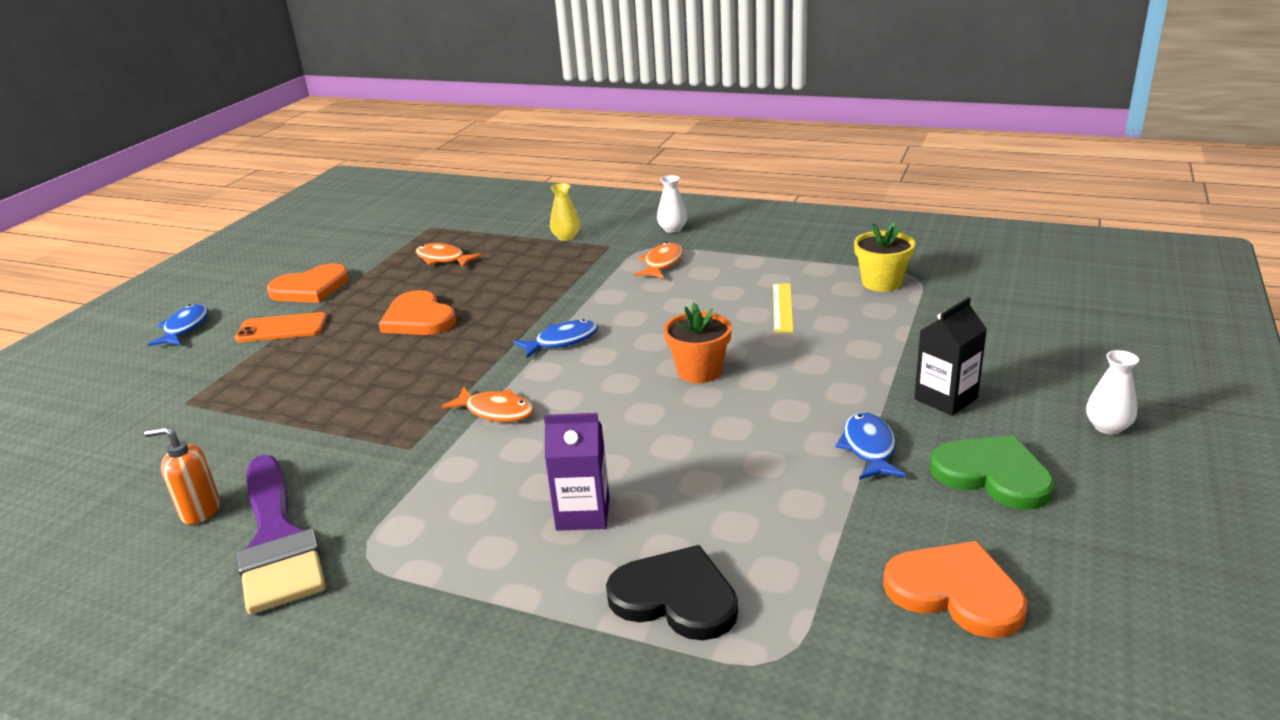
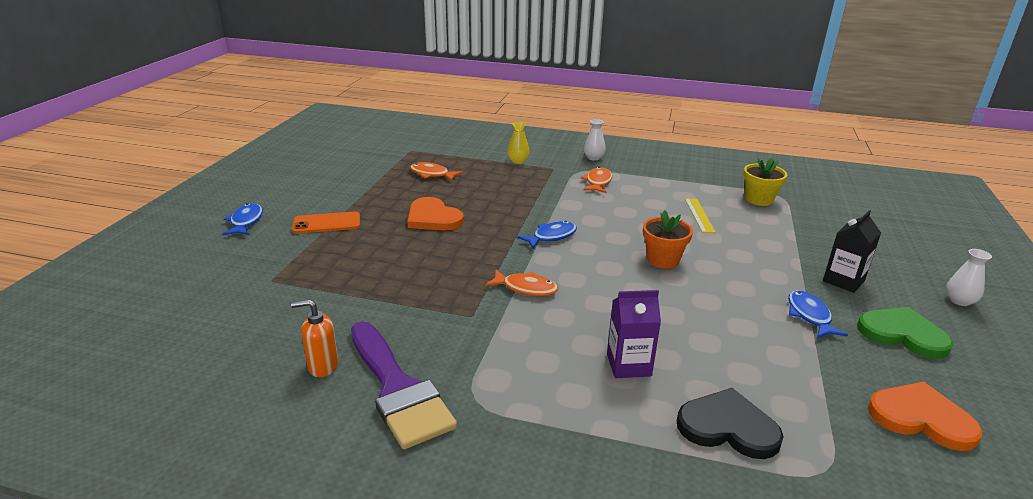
camera: 10 degrees left, 0 degrees up
orange heart [267,263,349,303] -> none

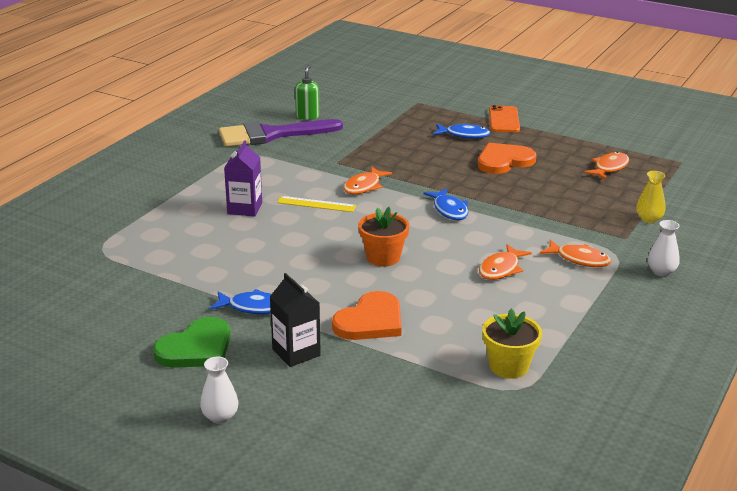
camera: 105 degrees right, 0 degrees up
blue fish [222,203,263,235] -> blue fish moved to [433,123,491,139]
orange soap dispenser [291,299,339,377] -> green soap dispenser [295,65,320,120]
black heart [677,388,784,459] -> none
yellow ruler [685,199,716,233] -> yellow ruler moved to [277,196,357,212]
orange heart [868,382,983,451] -> orange heart moved to [332,291,402,340]
none -> orange fish [479,244,532,280]

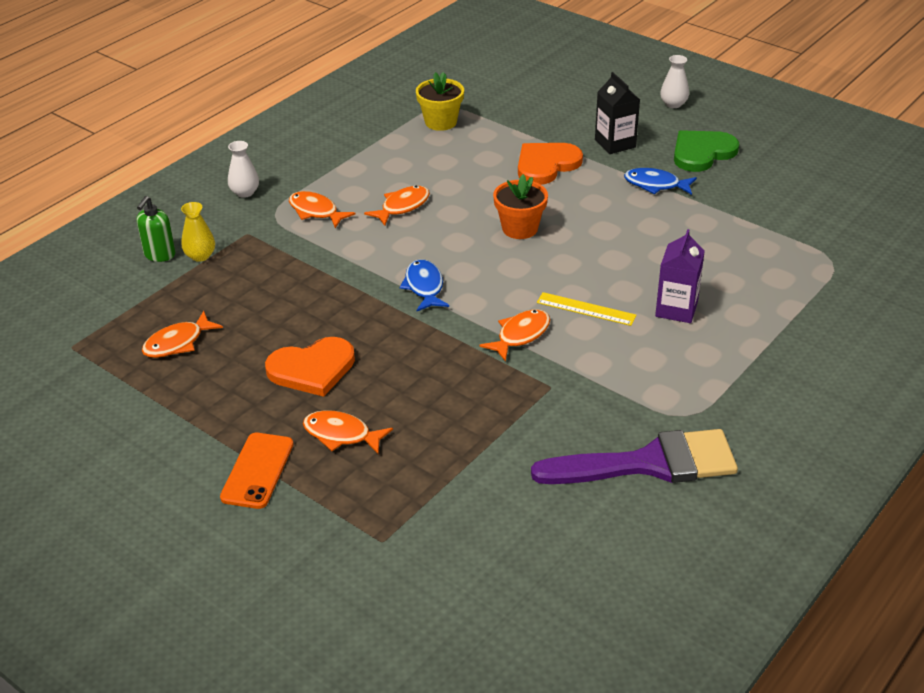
camera: 170 degrees left, 10 degrees up
green soap dispenser [295,65,320,120] -> green soap dispenser moved to [136,196,175,262]
blue fish [433,123,491,139] -> orange fish [303,410,393,454]

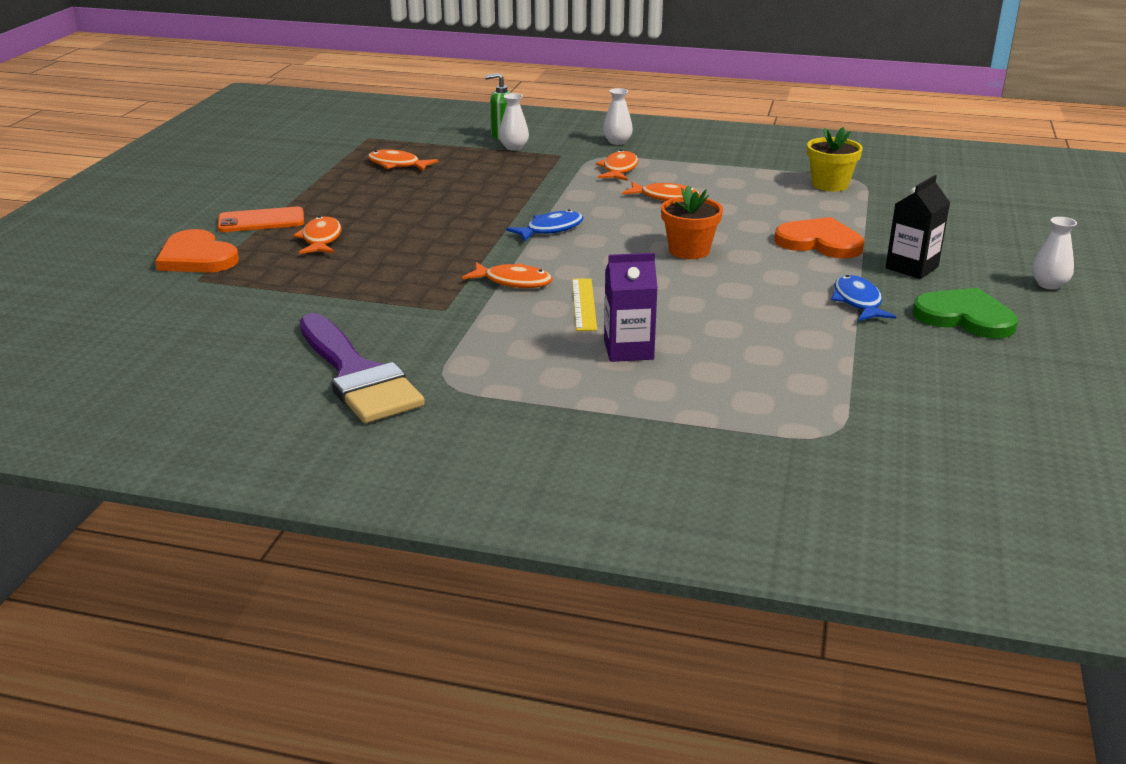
camera: 65 degrees right, 10 degrees down
yellow vase [181,202,215,262] -> white vase [499,93,529,151]
orange heart [265,337,355,397] -> orange heart moved to [155,229,239,273]

